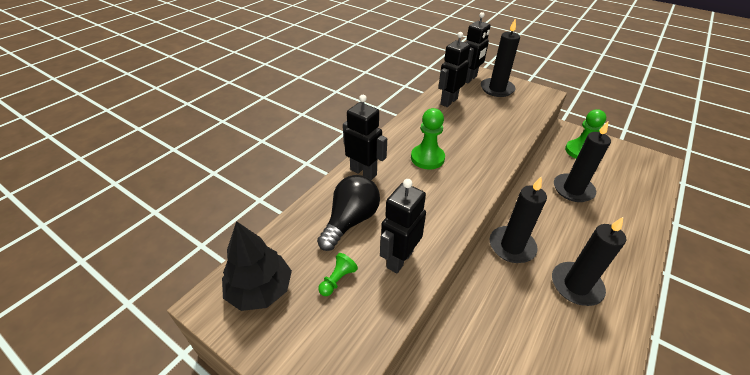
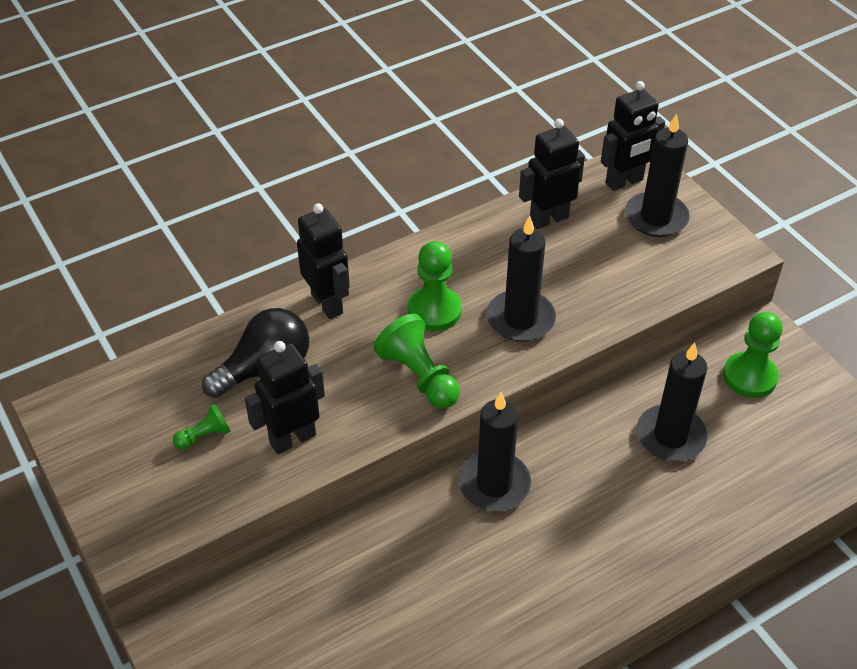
camera: 25 degrees right, 5 degrees up
black tree [222,221,292,311] -> none
black candle [552,217,626,306] -> black candle moved to [487,216,556,342]
none -> green pawn [374,314,460,409]

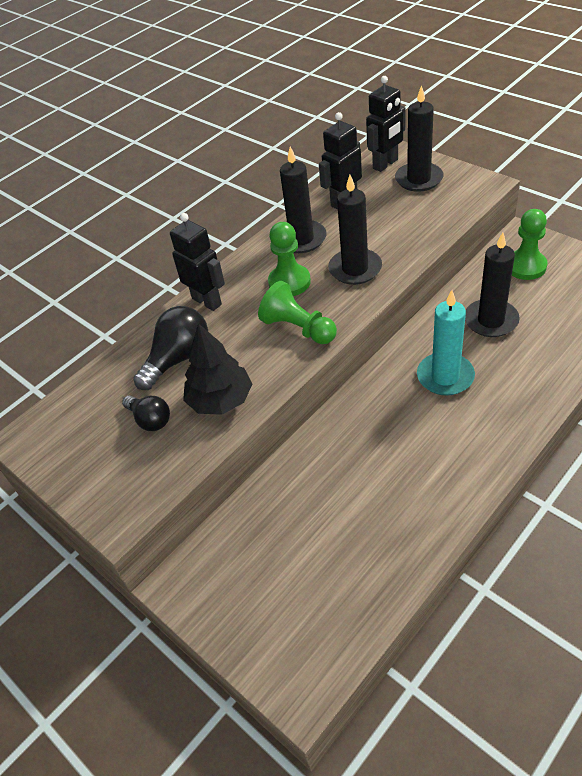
camera: 10 degrees left, 0 degrees up
green pawn [173,403,231,450] -> black light bulb [122,395,170,431]
black robot [245,341,325,454] -> black tree [183,323,252,415]
black candle [458,392,531,511] -> black candle moved to [280,147,326,253]
none -> turquoise candle [417,290,475,396]

